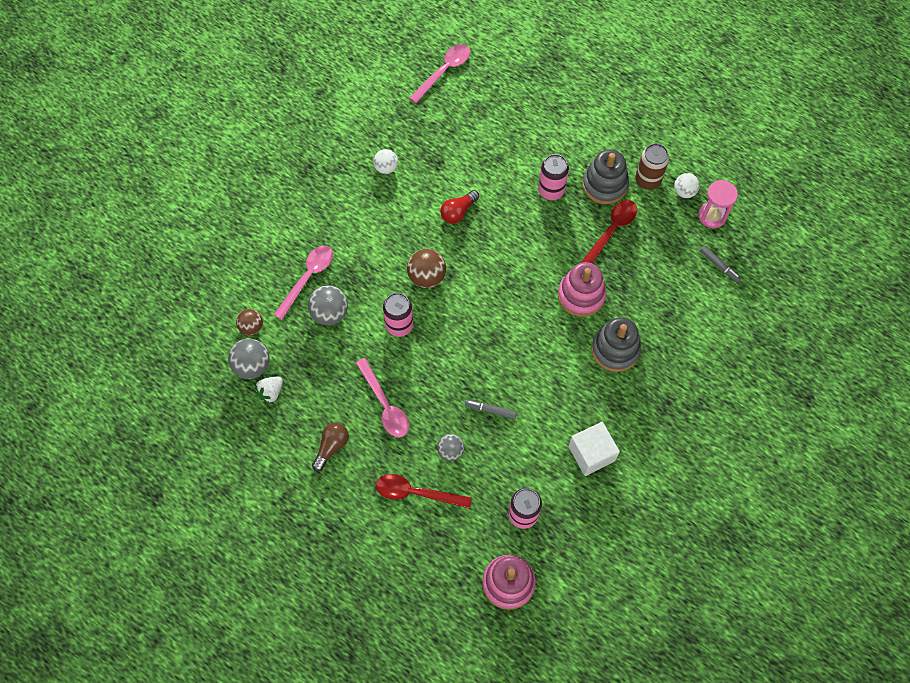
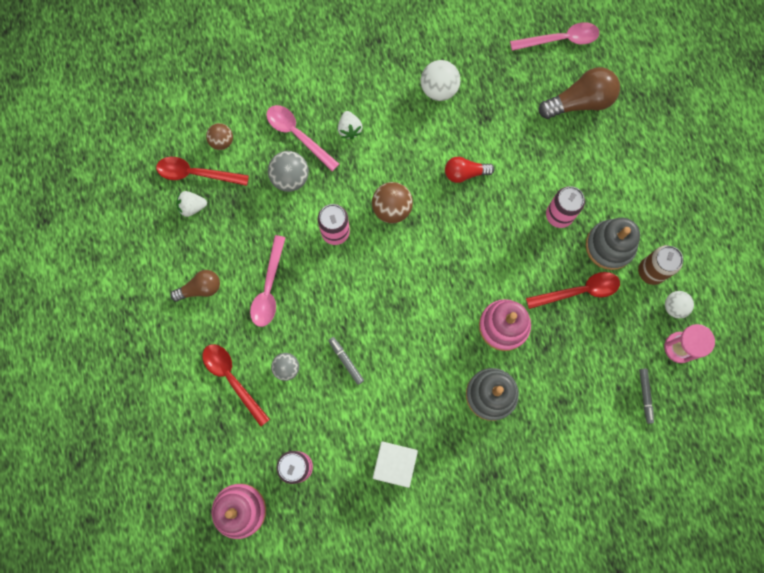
camera: 40 degrees right, 10 degrees up
grey ball [228,338,269,379] -> red spoon [156,157,249,186]
pink spoon [273,245,333,320] -> pink spoon turned 120 degrees counterclockwise [266,105,339,171]
white ball [373,149,398,174] -> white ball [421,60,460,101], size x1.51
none -> white strawberry [338,111,362,139]
none -> brown light bulb [539,67,620,119]

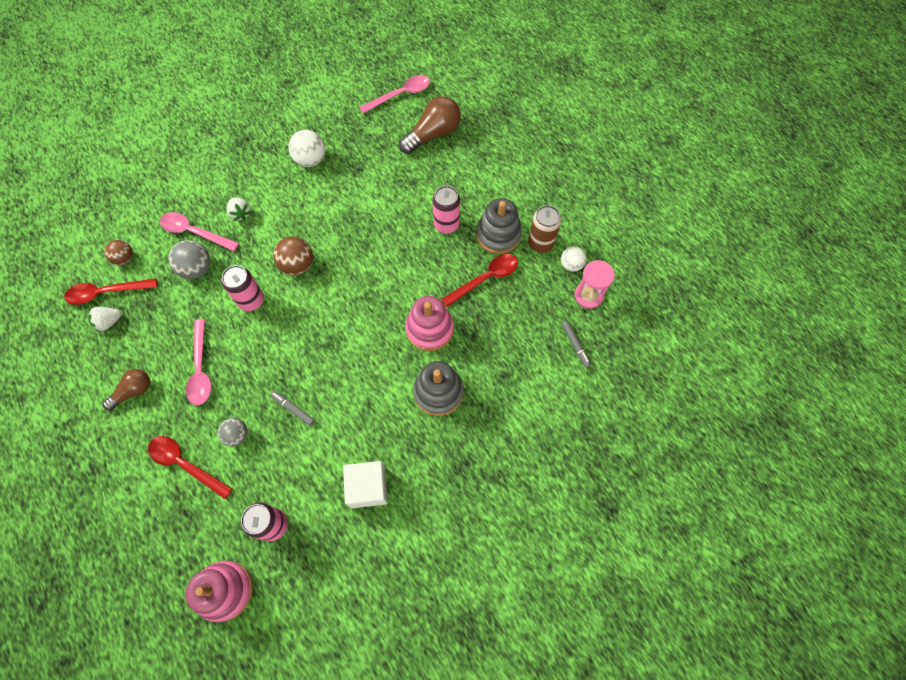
camera: 20 degrees left, 10 degrees down
red light bulb [445,157,495,183] -> none

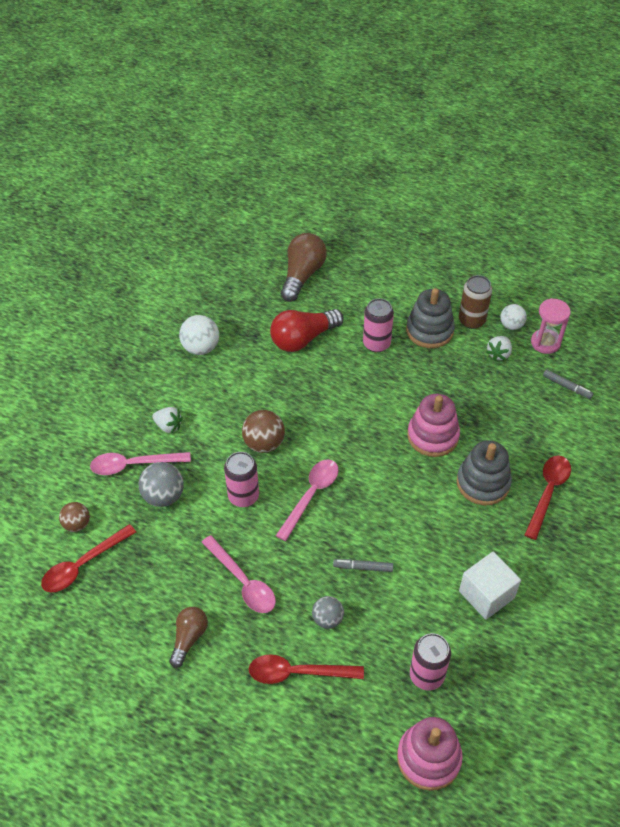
camera: 30 degrees left, 15 degrees down
white strawberry [88,307,121,332] -> white strawberry moved to [486,336,512,361]
pink spoon [359,75,430,114] -> pink spoon moved to [276,459,339,541]
red spoon [441,254,518,307] -> red spoon moved to [525,456,571,540]
none -> red light bulb [270,309,344,352]

